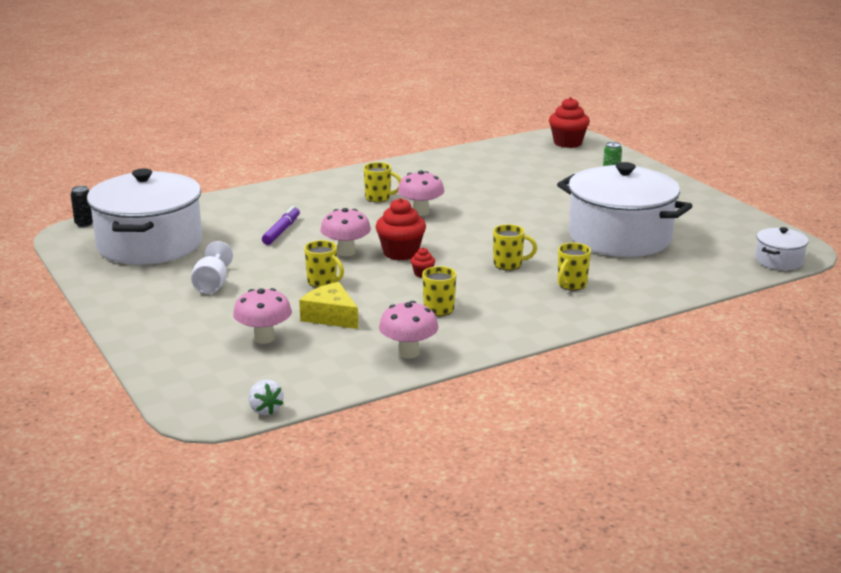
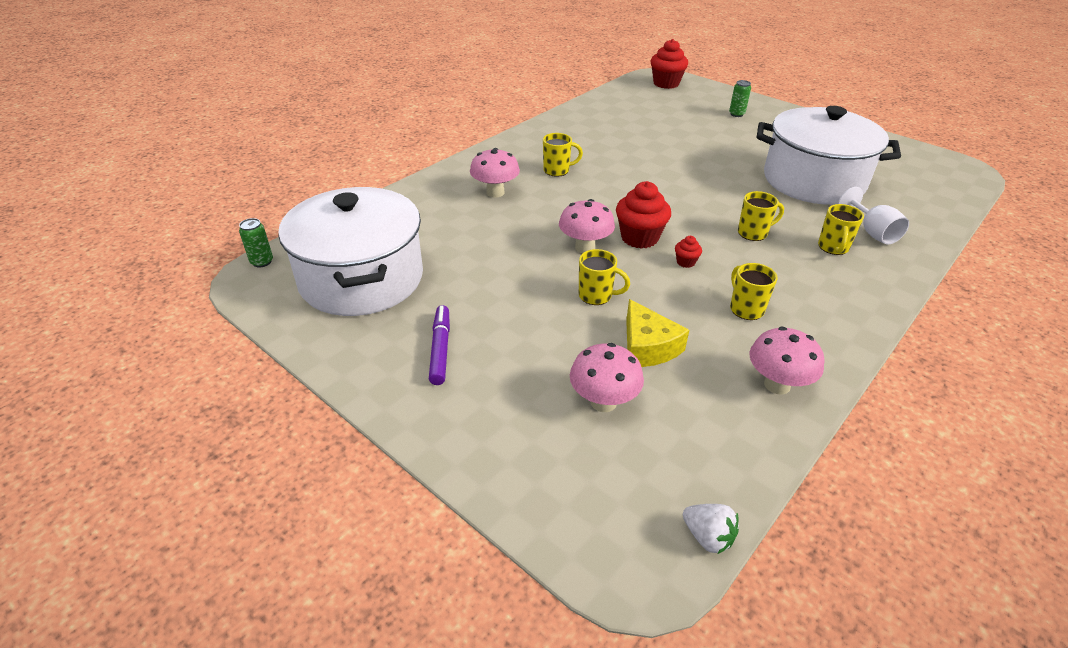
camera: 20 degrees left, 15 degrees up
black can [71,186,93,227] -> green can [239,218,273,267]
white goblet [191,241,233,294] -> white goblet moved to [838,187,909,245]
purple marker [262,206,300,245] -> purple marker moved to [429,305,450,385]
yellow cheese [299,282,358,329] -> yellow cheese turned 135 degrees counterclockwise [626,299,689,367]
pink mushroom [398,170,444,216] -> pink mushroom moved to [470,148,520,197]
white pot [755,227,809,270] -> none

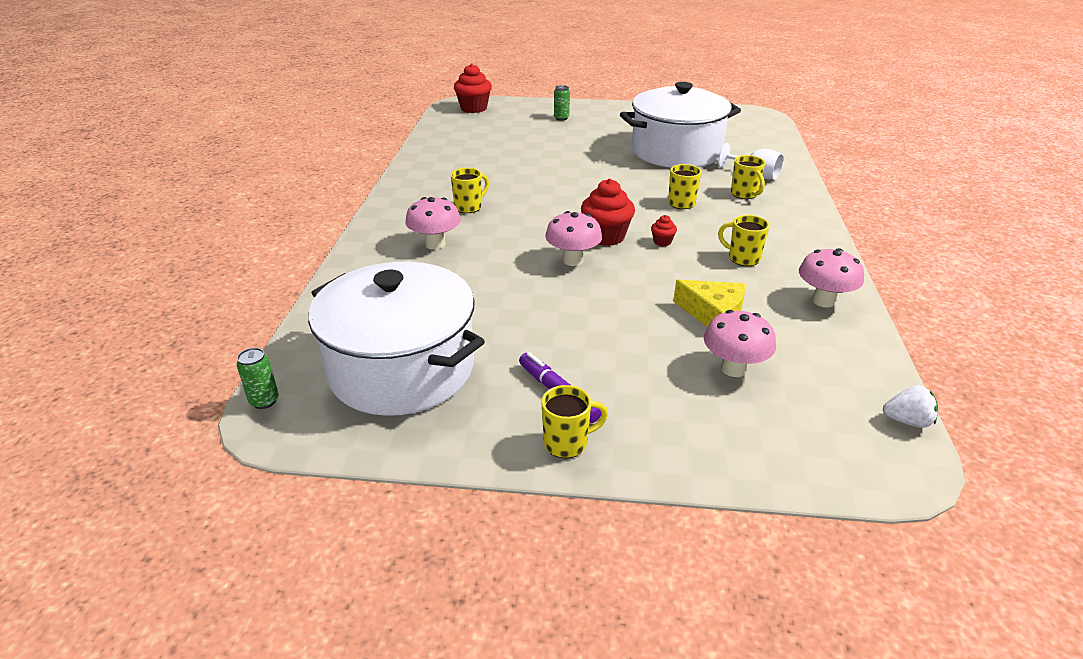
camera: 35 degrees left, 5 degrees down
yellow mug [579,249,630,305] -> yellow mug moved to [541,385,608,458]

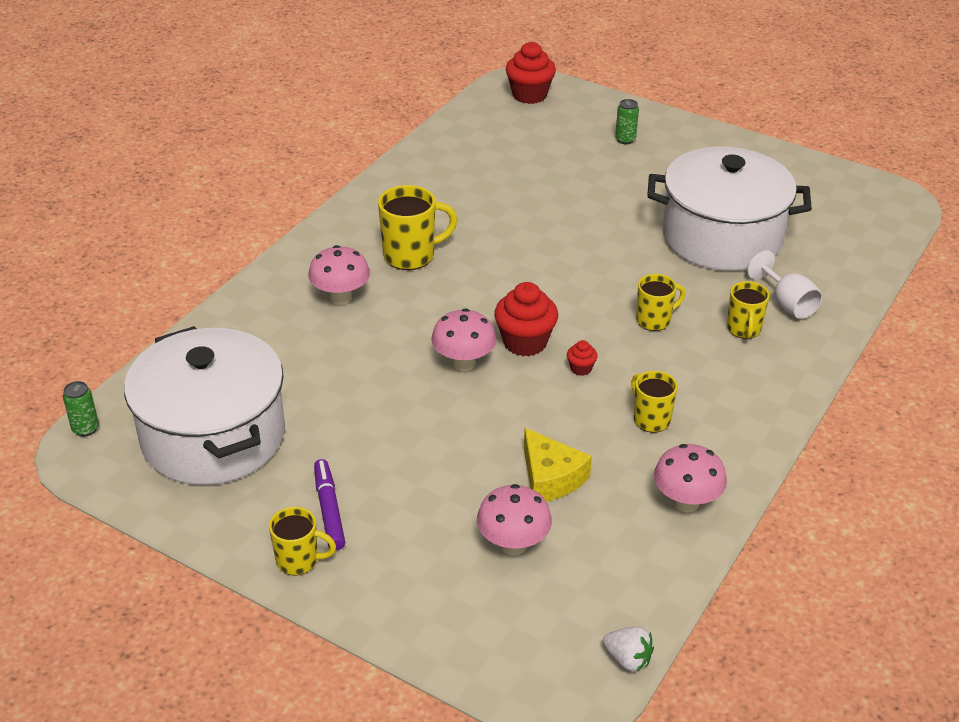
camera: 25 degrees right, 5 degrees up
yellow mug [451,168,489,213] -> yellow mug [378,185,458,270], size x1.56

